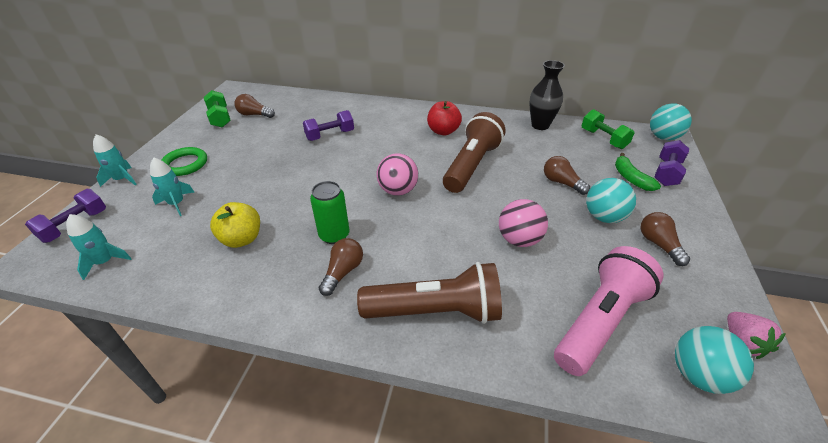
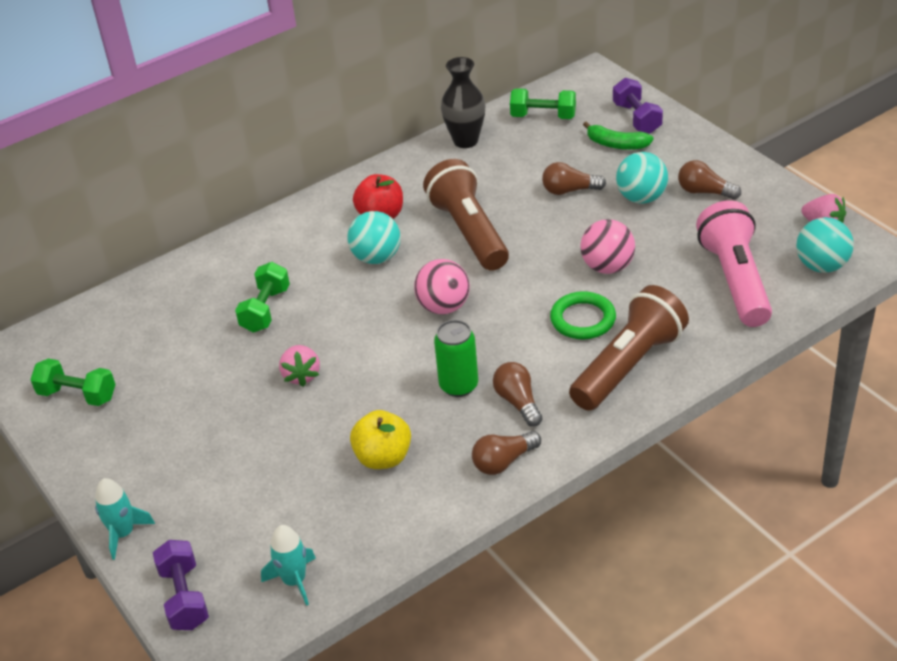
camera: 45 degrees left, 0 degrees up
turquoise rocket [150,157,194,216] -> none
green ring [162,147,207,176] -> green ring moved to [550,291,616,340]
brown light bulb [234,94,275,118] -> brown light bulb moved to [472,431,541,475]
purple dumbbell [303,110,354,141] -> green dumbbell [235,262,290,333]
turquoise ball [650,103,692,140] -> turquoise ball moved to [347,211,401,264]
none -> pink strawberry [279,345,320,387]

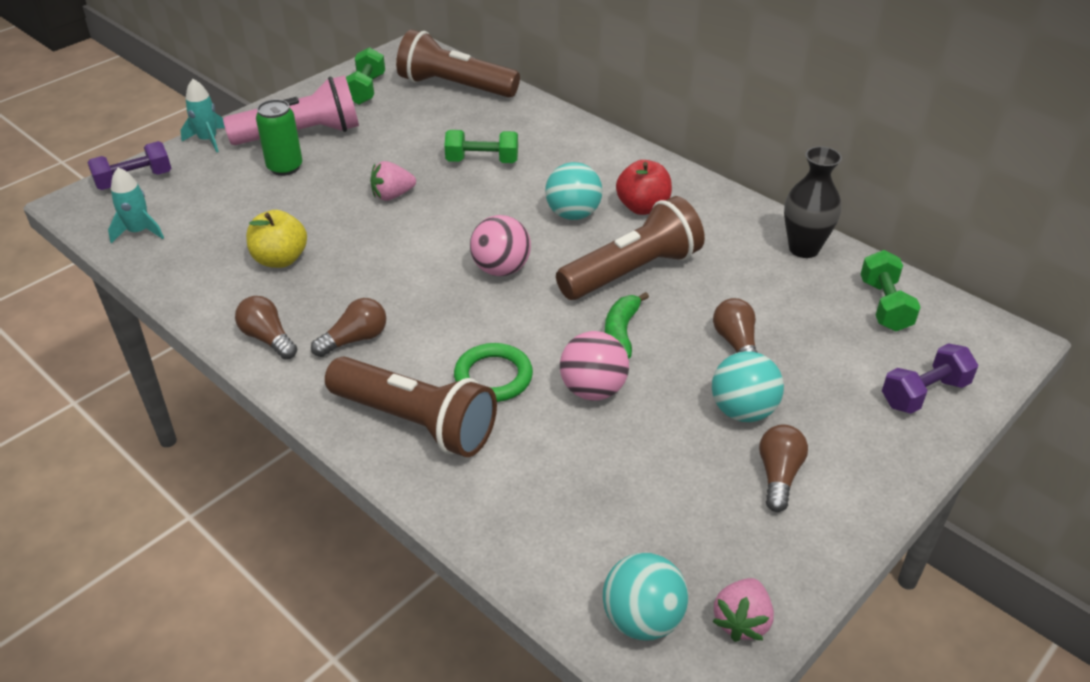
camera: 75 degrees right, 0 degrees up
green can [434,320,478,397] -> green can moved to [256,99,302,176]
green banana [583,121,654,150] -> green banana moved to [605,292,649,359]
pink flashlight [696,200,772,327] -> pink flashlight moved to [223,75,359,145]
none -> brown flashlight [396,29,520,98]

